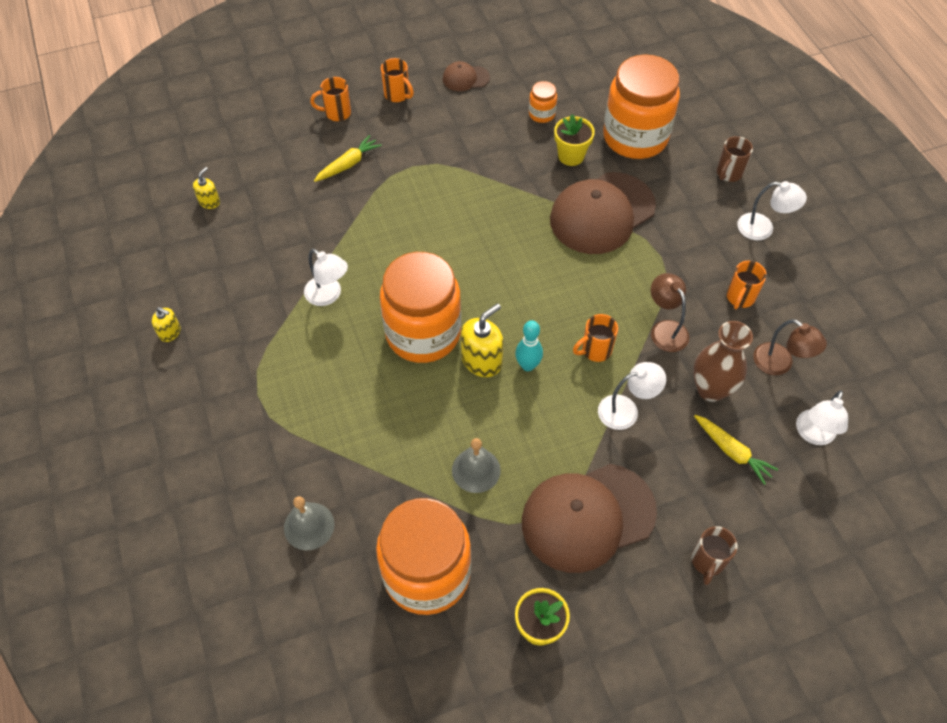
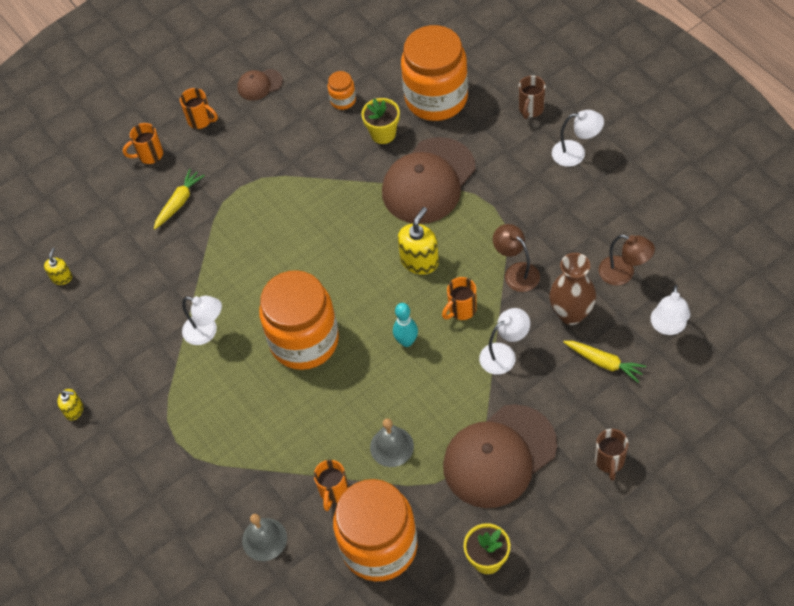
camera: 10 degrees left, 0 degrees up
yellow soap dispenser [461,303,504,377] -> yellow soap dispenser moved to [398,207,439,275]
orange mug [727,261,767,309] -> orange mug moved to [314,460,349,511]

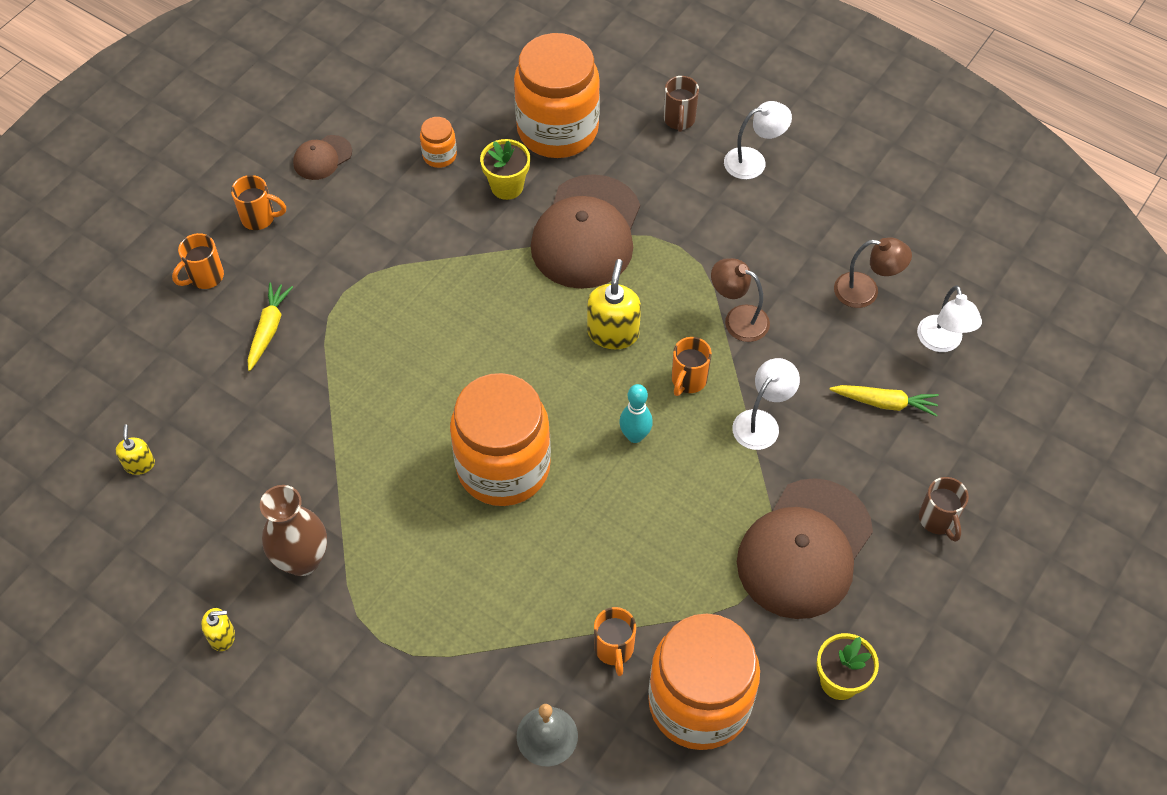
camera: 25 degrees left, 0 degrees up
white lamp [182,296,222,345] -> none
grey bell [370,418,414,467] -> none
brown vase [550,253,596,325] -> brown vase moved to [260,485,327,576]

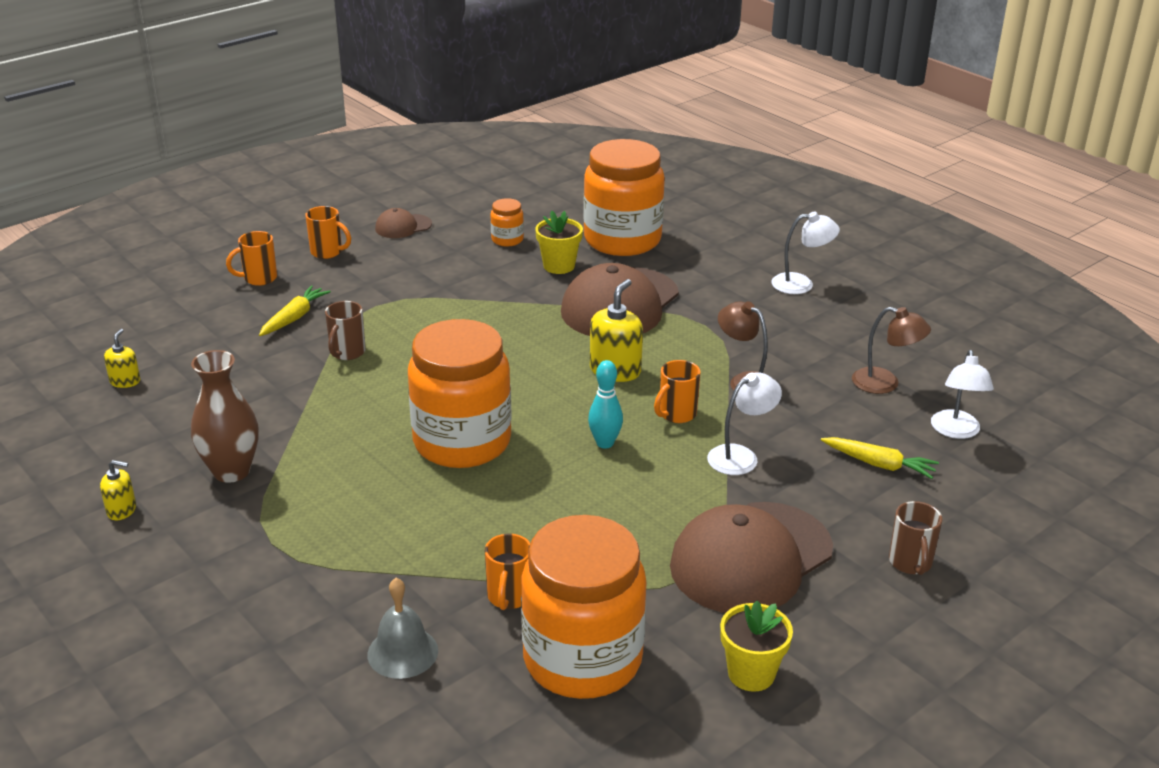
camera: 15 degrees right, 25 degrees down
brown mug [664,76,699,132] -> brown mug moved to [325,301,366,360]

